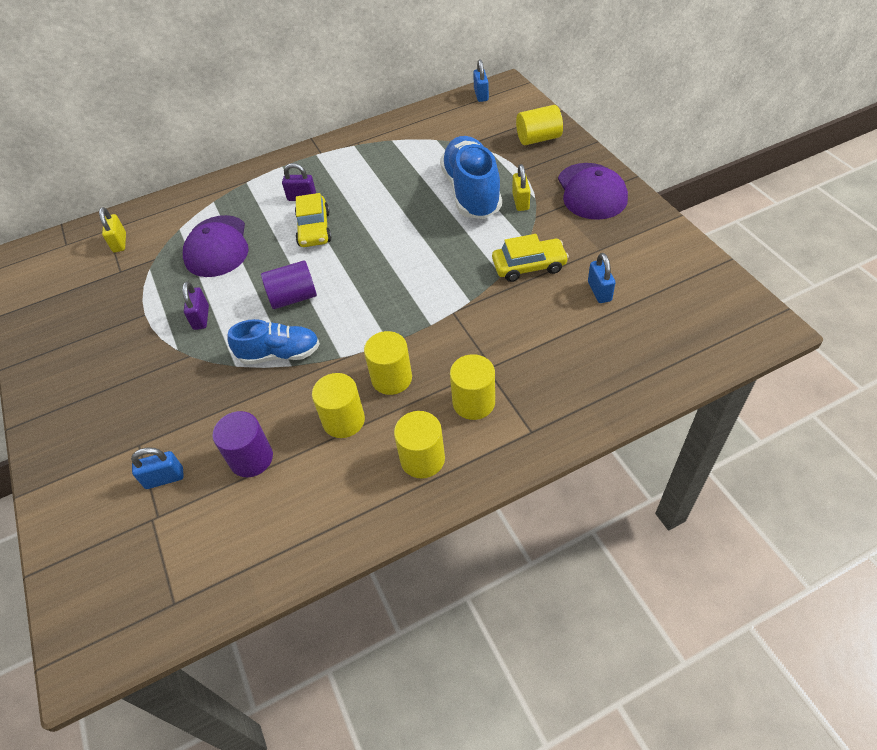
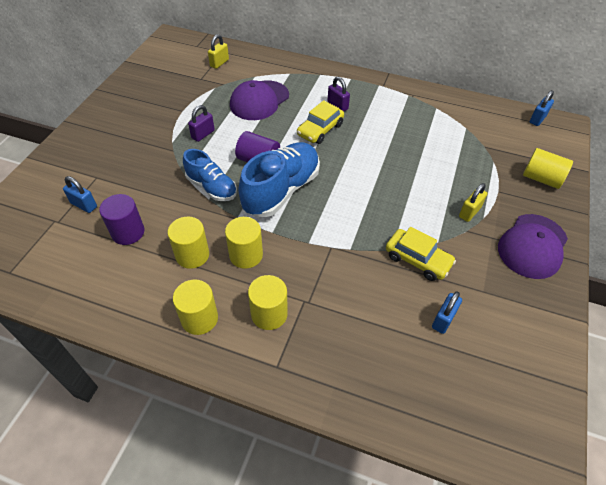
camera: 40 degrees right, 0 degrees up
blue shoe [440,136,502,219] -> blue shoe moved to [238,142,320,217]

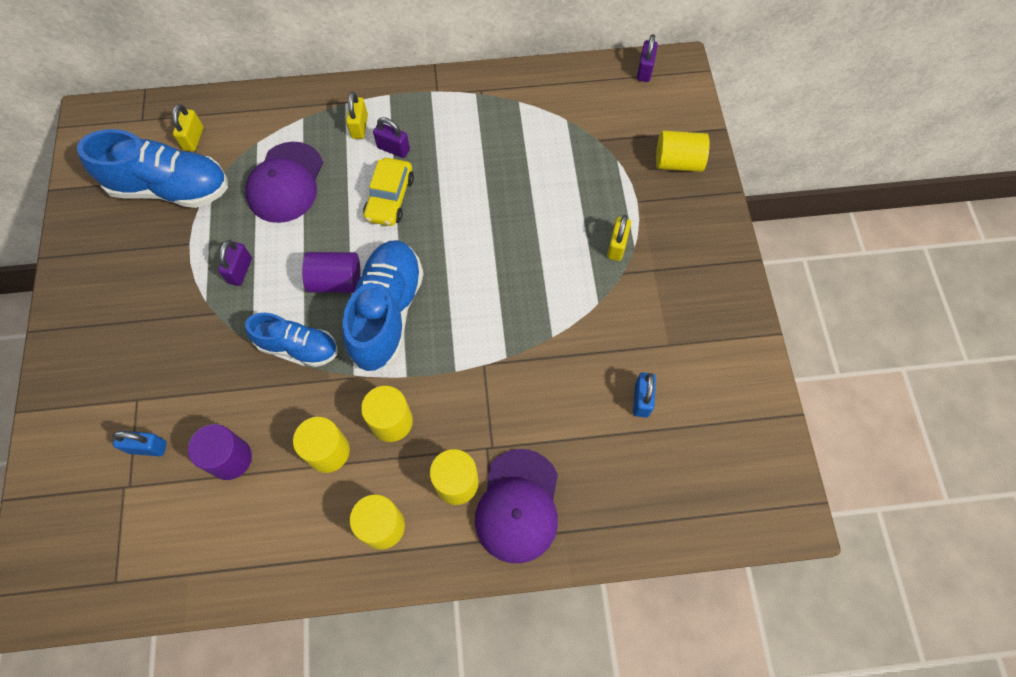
camera: 25 degrees left, 15 degrees up
yellow car [386,227,456,281] -> none
purple cap [498,214,568,279] -> purple cap moved to [475,449,558,563]
blue padlock [530,90,554,126] -> purple padlock [637,34,658,82]
none -> blue shoe [77,129,228,208]
none -> yellow padlock [346,92,368,139]

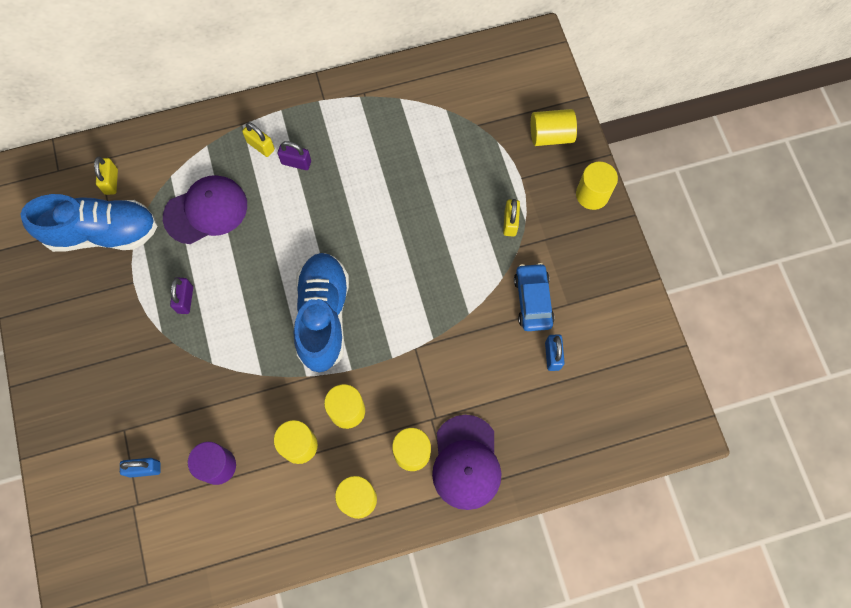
camera: 10 degrees left, 5 degrees up
purple cap [245,142,323,223] -> purple cap turned 120 degrees counterclockwise [163,175,247,244]
blue shoe [245,313,338,367] -> none
purple cylinder [302,252,361,293] -> none
yellow padlock [346,92,368,139] -> yellow padlock turned 45 degrees counterclockwise [242,122,275,157]
yellow car [363,158,414,226] -> none
purple padlock [637,34,658,82] -> none
none -> blue car [514,263,555,331]
none -> yellow cylinder [576,162,618,210]

